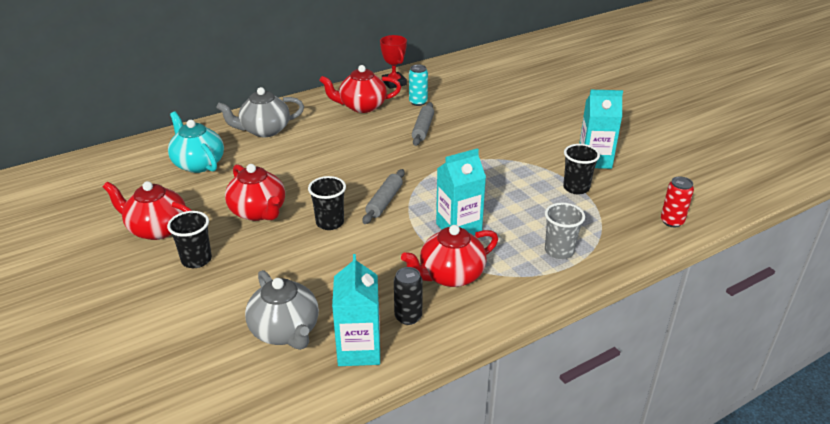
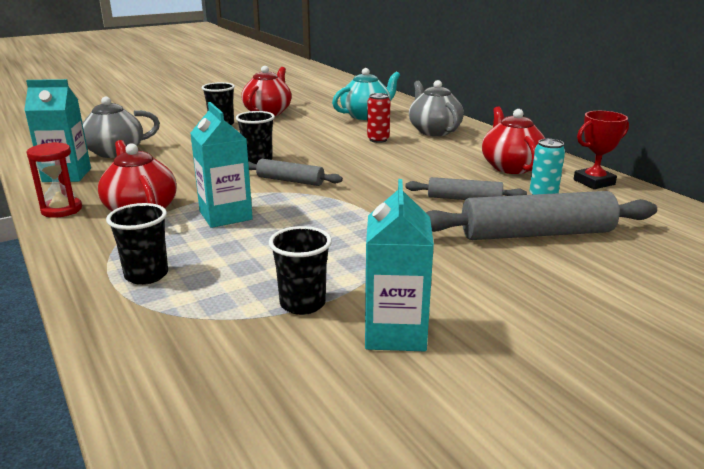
camera: 90 degrees right, 10 degrees down
red teapot [225,164,285,221] -> none
black can [394,267,423,325] -> none
grey cup [545,203,585,259] -> black cup [106,203,168,285]
red can [661,176,694,227] -> red can moved to [367,93,391,143]
none -> red hourglass [27,142,82,218]
none -> grey rolling pin [426,191,657,240]

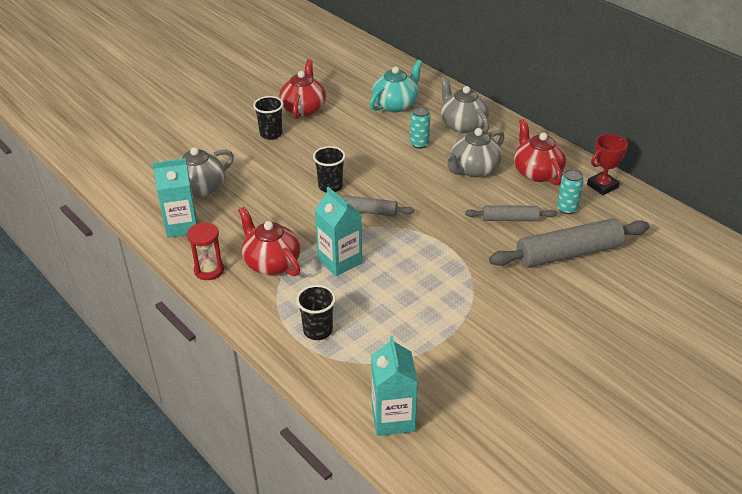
camera: 10 degrees left, 15 degrees up
black cup [269,226,332,315] -> none
turquoise carton [365,179,434,351] -> turquoise carton moved to [371,336,418,436]
red can [367,93,391,143] -> turquoise can [410,106,430,149]
none -> grey teapot [445,128,505,177]

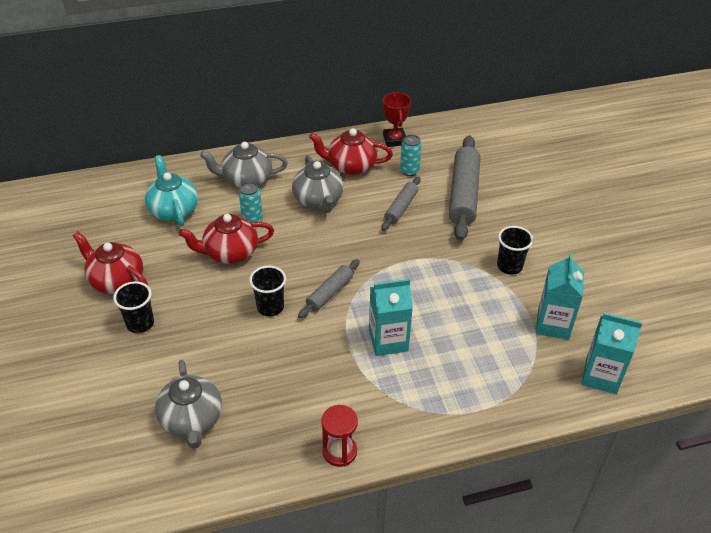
camera: 65 degrees left, 5 degrees up
turquoise carton [152,158,197,238] -> turquoise carton moved to [536,253,584,340]
red teapot [238,207,300,276] -> red teapot moved to [179,214,274,264]
black cup [296,285,336,340] -> black cup moved to [497,226,533,275]

